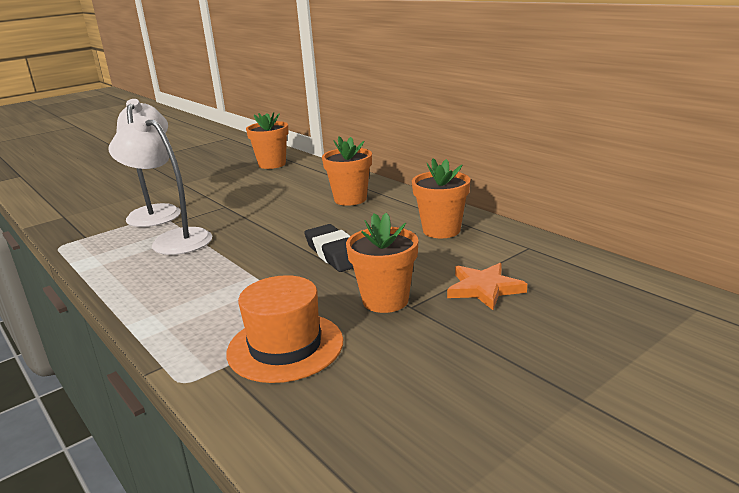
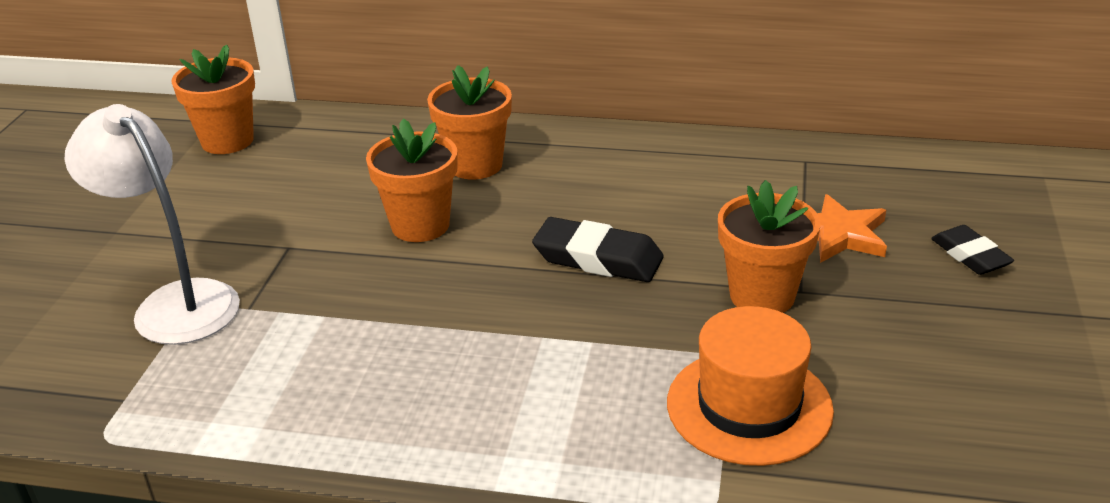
camera: 40 degrees left, 10 degrees up
white lamp [108,116,212,255] -> none
orange flower pot [412,158,471,238] -> orange flower pot moved to [366,118,458,242]
none -> black eraser [931,225,1014,275]

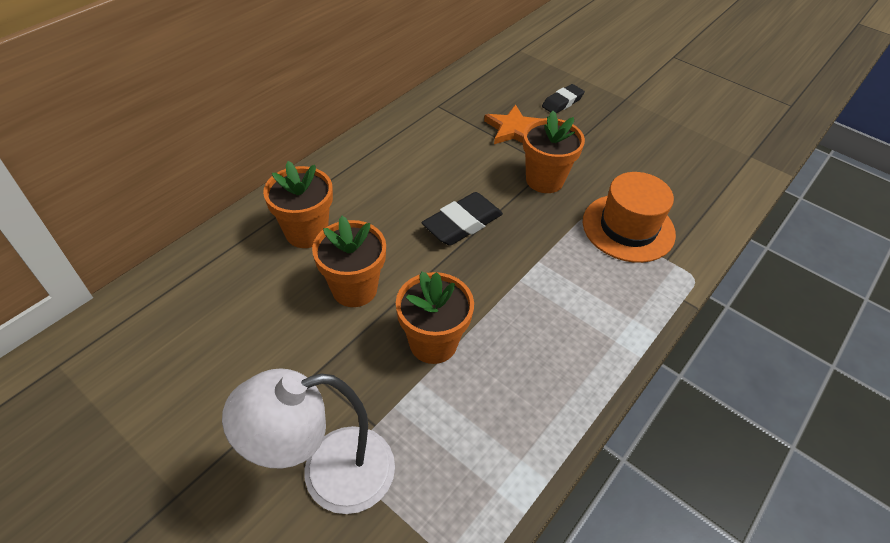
camera: 65 degrees left, 15 degrees up
orange flower pot [171,45,255,154] -> orange flower pot moved to [396,271,474,364]
black eraser [931,225,1014,275] -> black eraser turned 45 degrees counterclockwise [542,84,585,113]

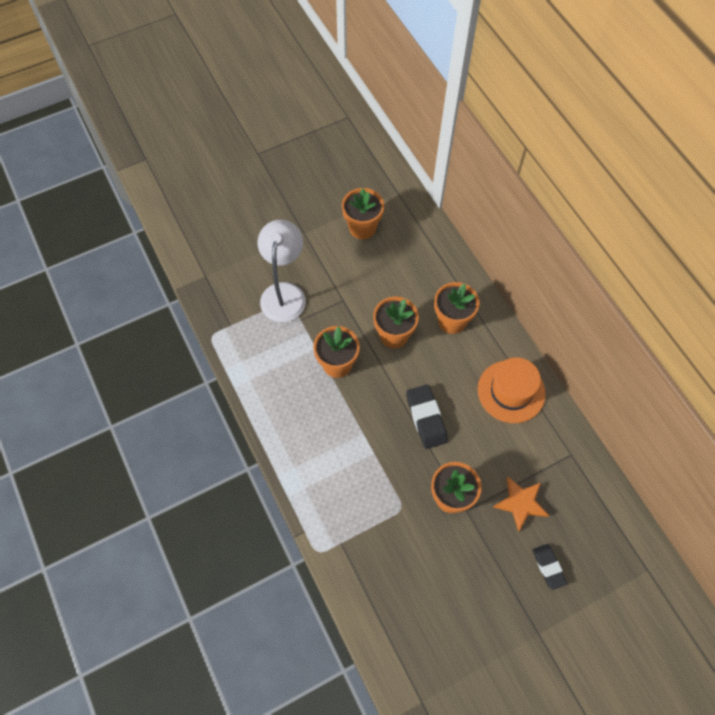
camera: 115 degrees right, 15 degrees up
orange hat [583,172,676,263] -> orange hat moved to [478,357,546,423]
none -> orange flower pot [342,188,384,239]

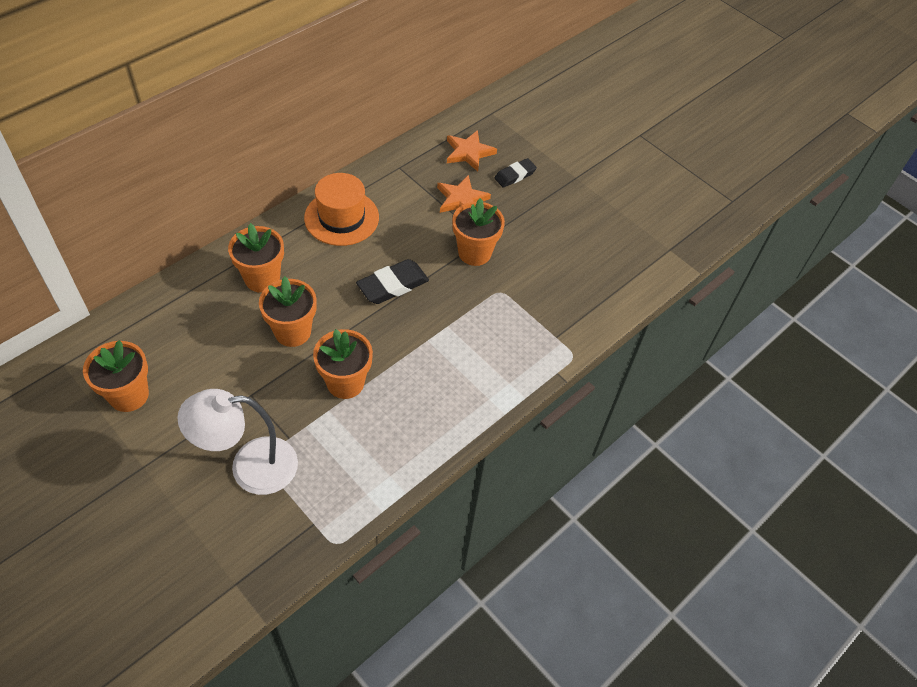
camera: 110 degrees left, 10 degrees down
none -> orange star [447,130,497,171]

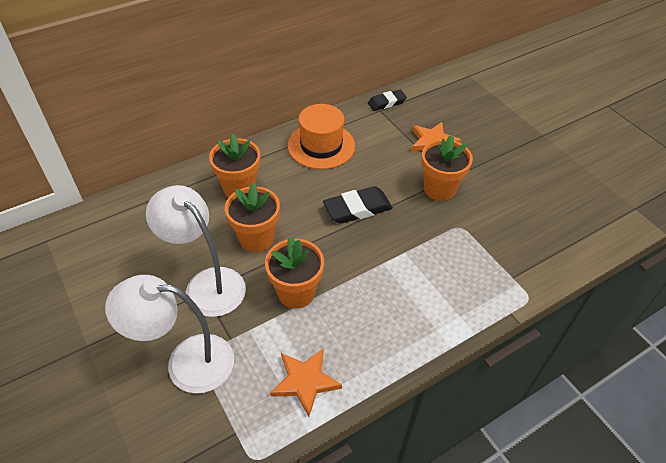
camera: 15 degrees right, 5 degrees down
orange flower pot [83,340,149,412] -> none
orange star [447,130,497,171] -> orange star moved to [270,348,342,417]
black eraser [494,158,537,188] -> black eraser moved to [368,89,407,111]
none -> white lamp [146,185,246,317]

